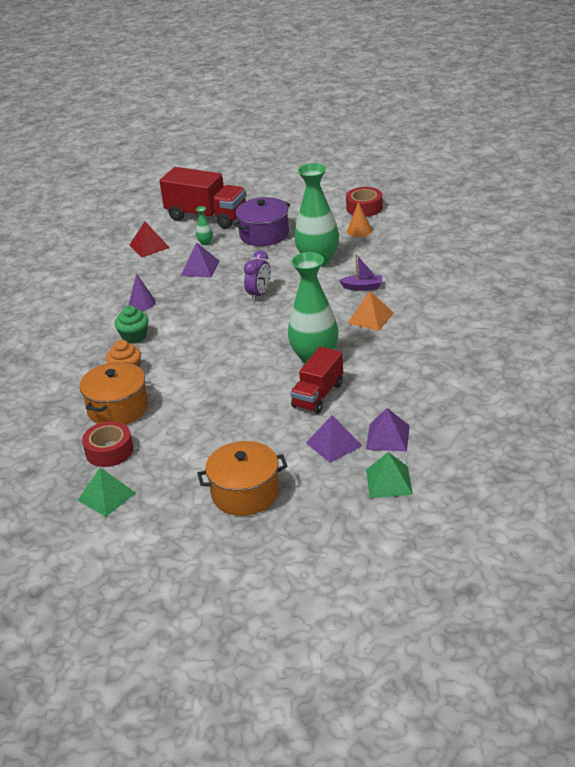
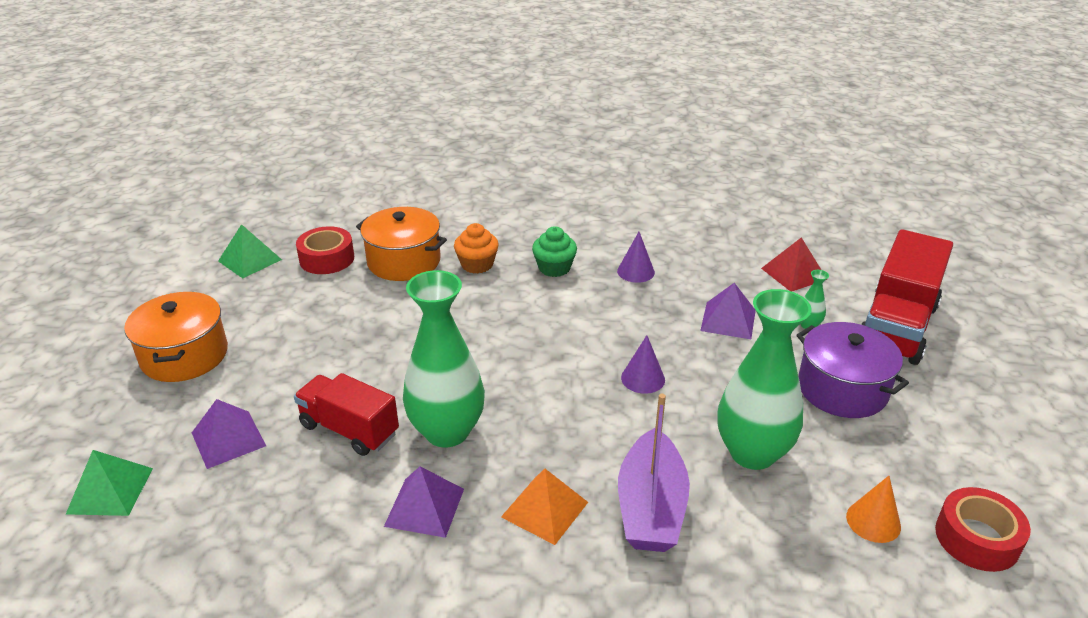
camera: 90 degrees right, 0 degrees up
purple clock [244,250,271,301] -> purple cone [621,335,665,394]
purple boat [339,254,382,291] -> purple boat [618,394,690,552], size x1.86
purple pyramid [366,408,410,451] -> purple pyramid moved to [384,466,464,538]

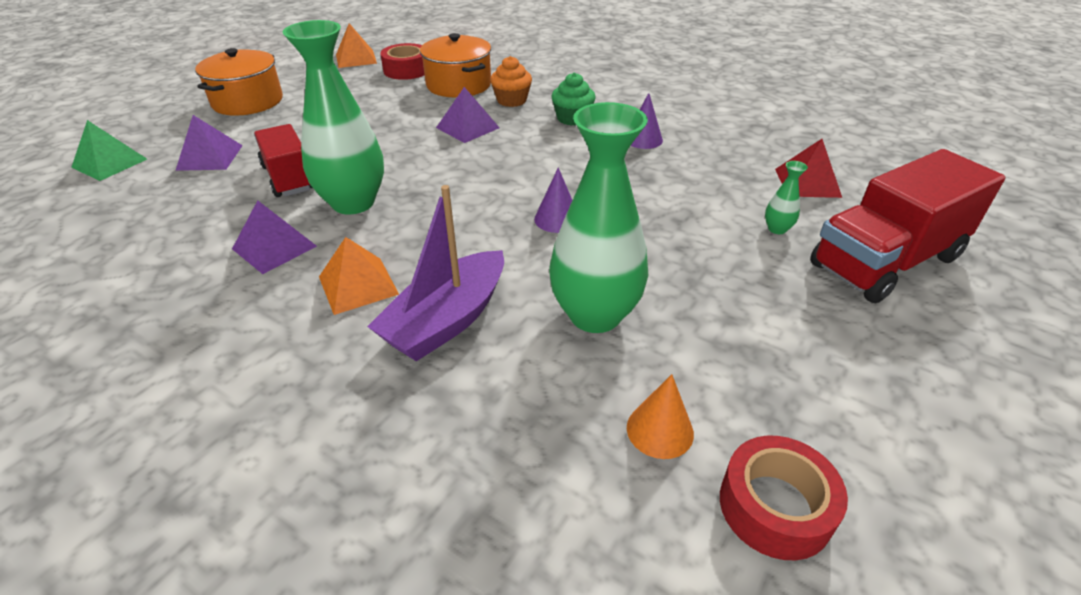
camera: 30 degrees right, 5 degrees up
green pyramid [218,224,282,278] -> orange pyramid [336,23,377,68]
purple pyramid [700,283,756,339] -> purple pyramid moved to [436,87,500,143]
purple pot [797,322,909,418] -> none

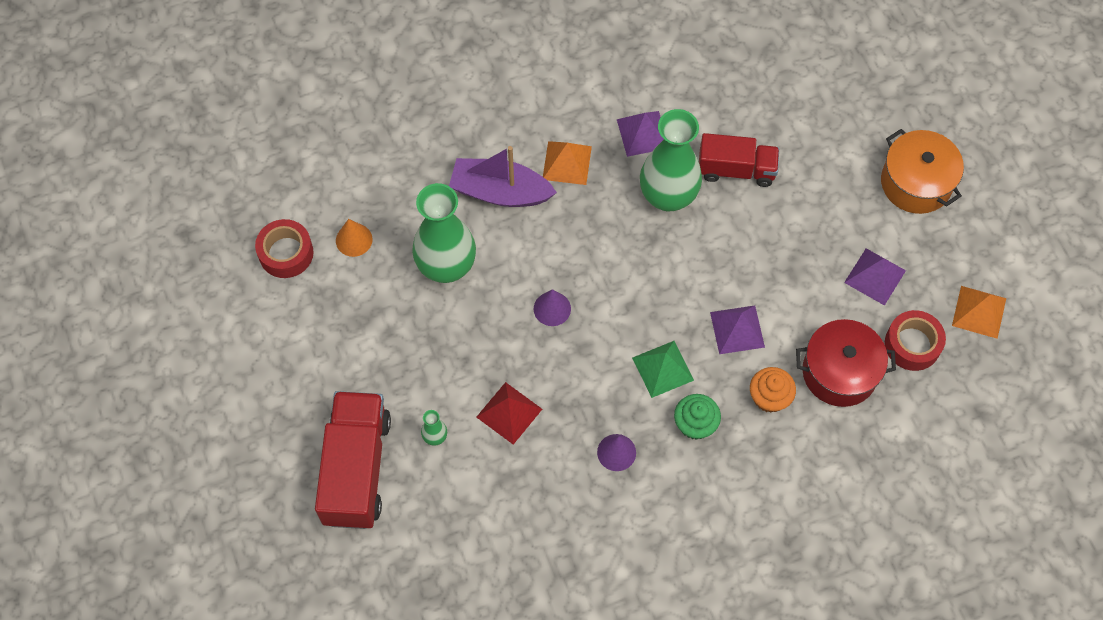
camera: 125 degrees right, 25 degrees up
green pyramid [71,120,147,181] -> green pyramid moved to [632,341,694,398]
purple pyramid [175,115,243,171] -> purple pyramid moved to [844,248,906,306]
purple boat [367,185,504,361] -> purple boat turned 60 degrees counterclockwise [449,146,557,207]
orange pot [420,33,491,98] -> red pot [796,319,896,407]
red pyramid [775,139,842,198] -> red pyramid moved to [477,382,542,445]

